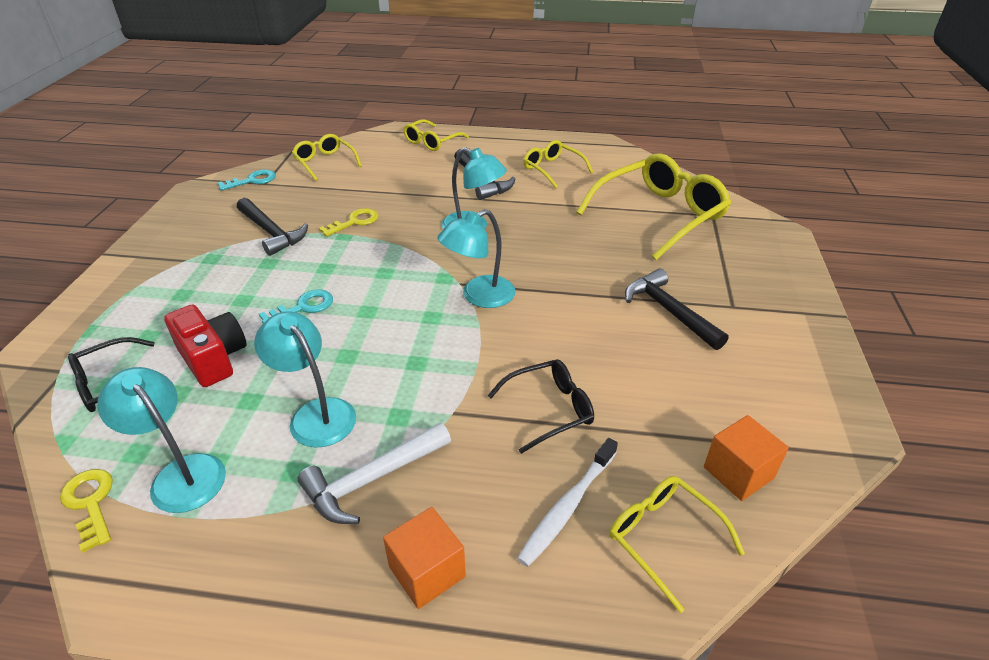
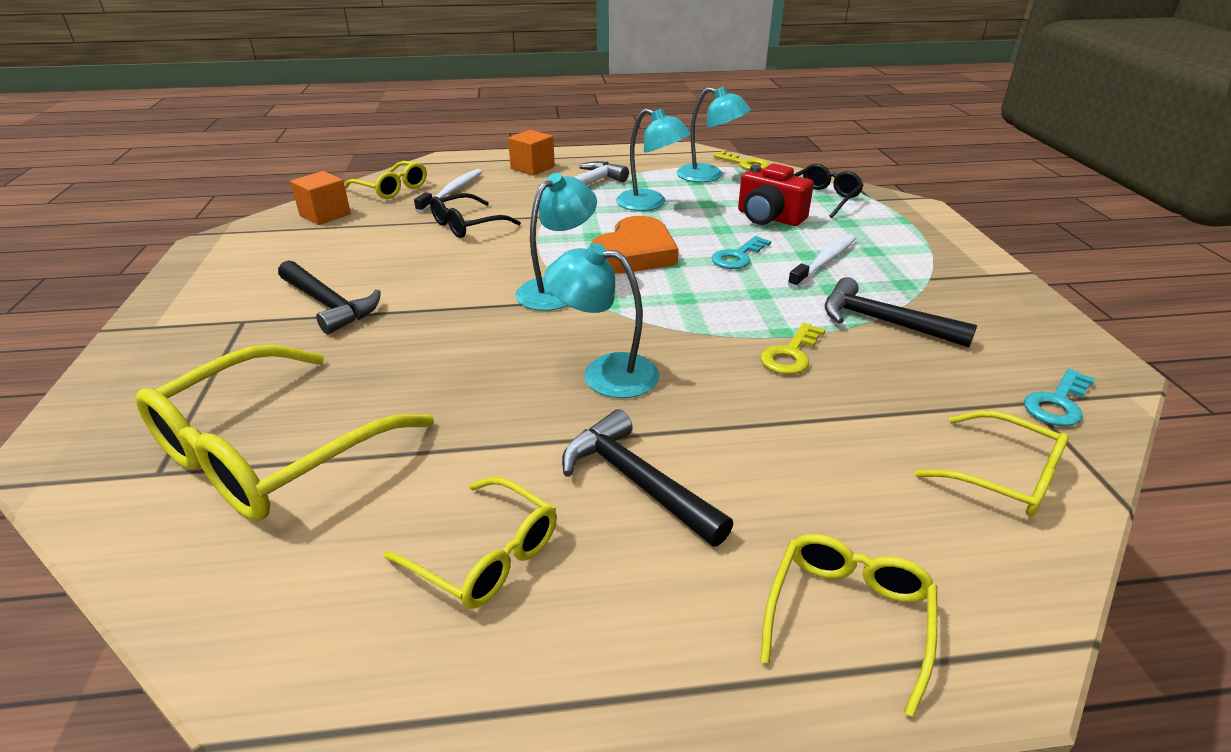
camera: 165 degrees right, 5 degrees down
none -> orange heart [590,216,679,274]
none -> white toothbrush [788,234,856,288]

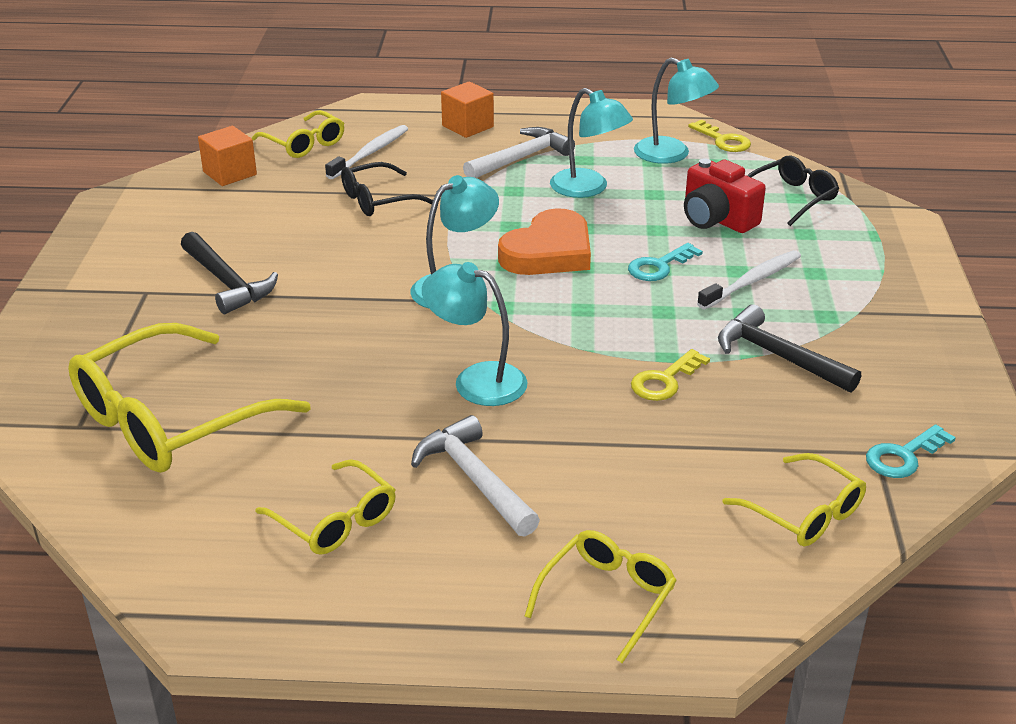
camera: 10 degrees right, 0 degrees up
black hammer [562,409,733,546] -> white hammer [411,415,540,537]

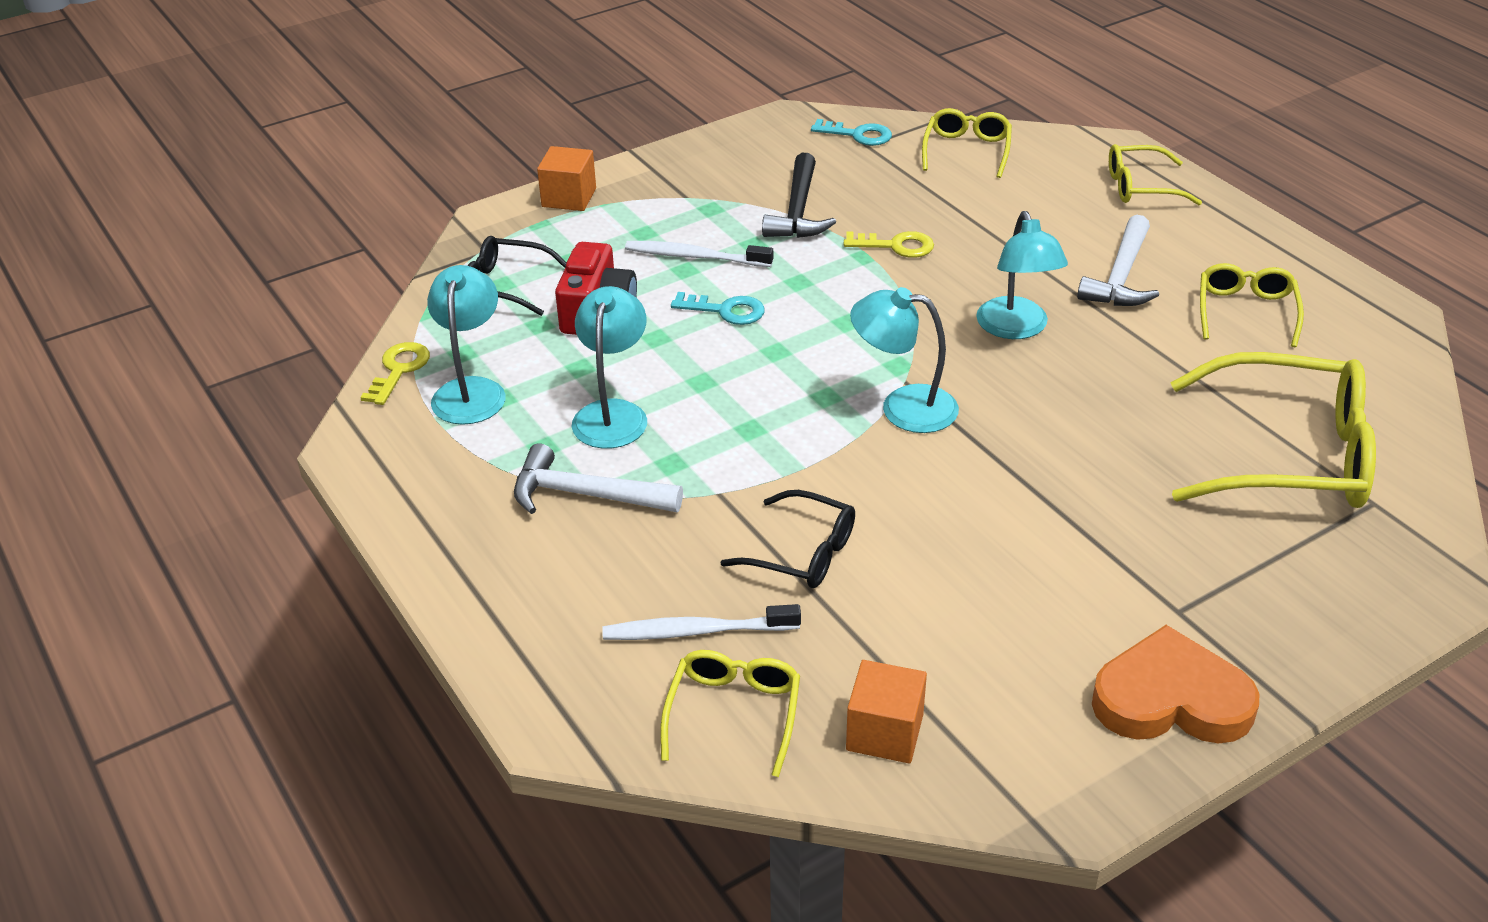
camera: 125 degrees left, 5 degrees up
black hammer [181,232,278,314] -> none
orange cube [441,81,494,138] -> orange cube moved to [537,146,596,211]
orange heart [498,208,591,275] -> orange heart moved to [1092,625,1259,743]

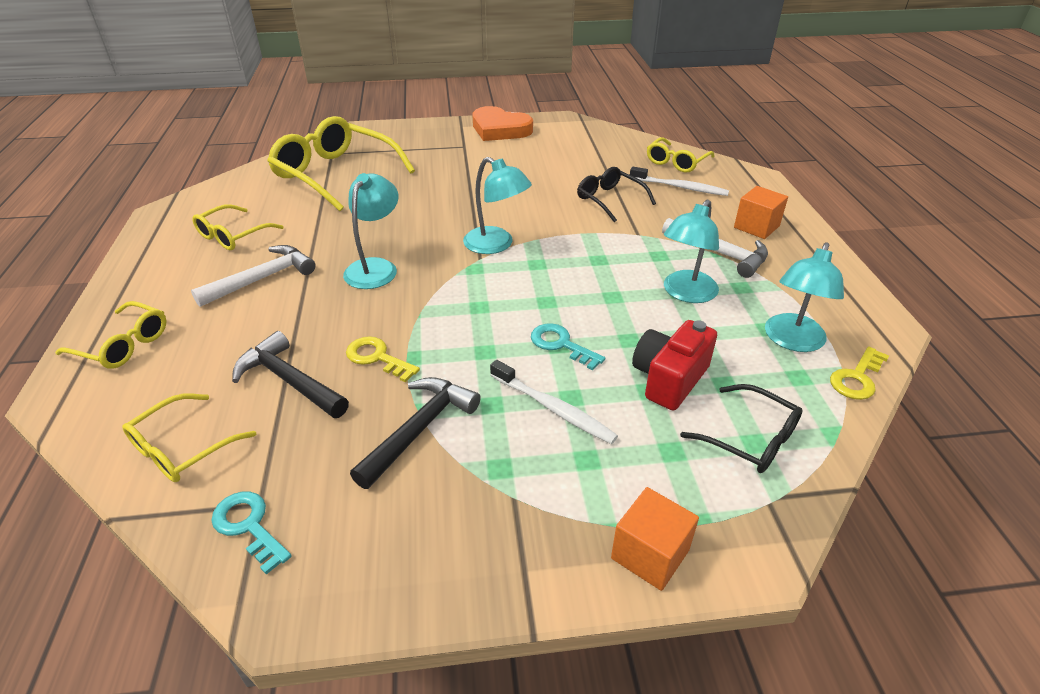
camera: 155 degrees left, 0 degrees up
orange cube [846,660,927,763] -> orange cube moved to [734,186,788,239]
none -> black hammer [232,331,349,418]

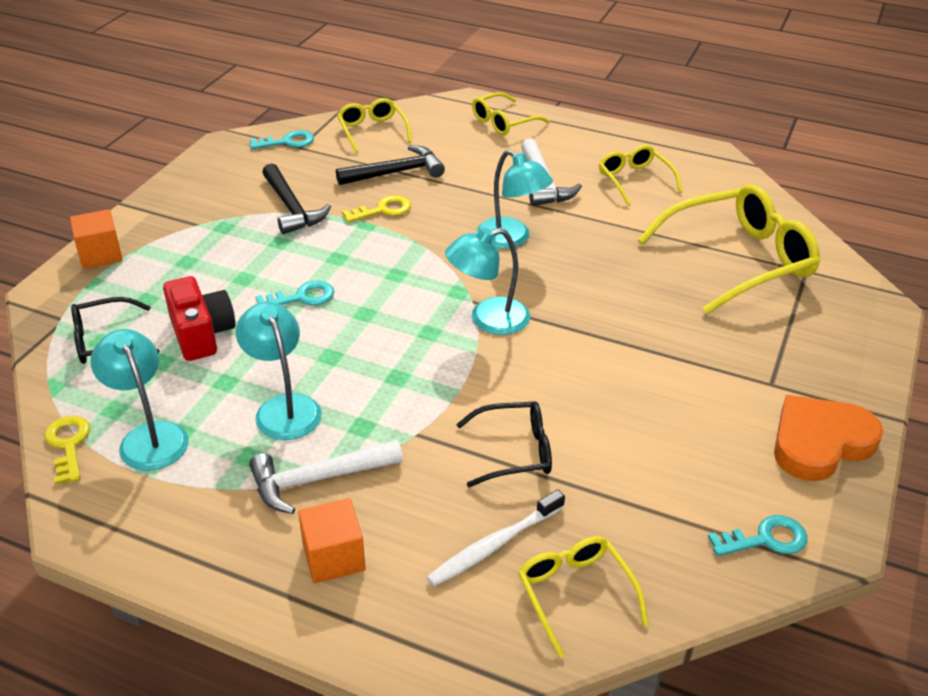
camera: 120 degrees right, 0 degrees up
white toothbrush [490,360,618,444] -> none
none -> turquoise key [708,515,807,556]

